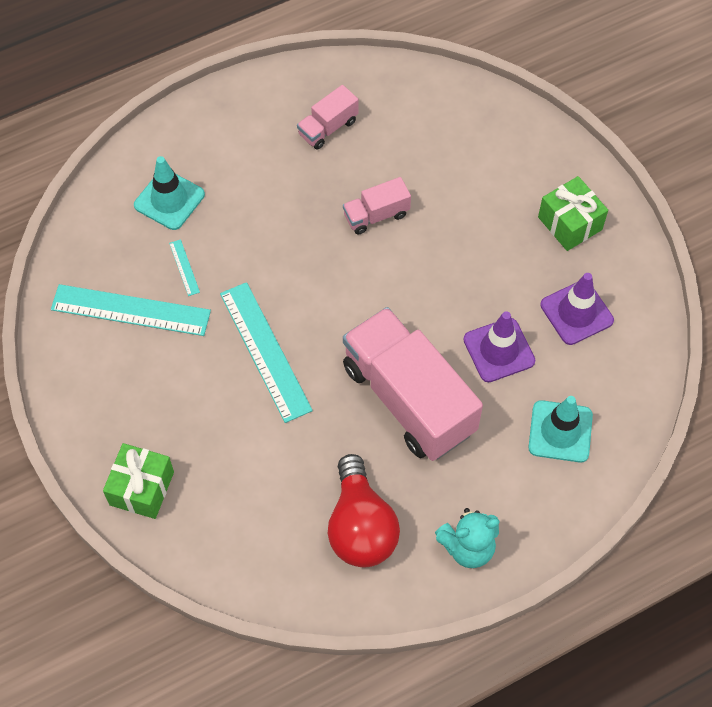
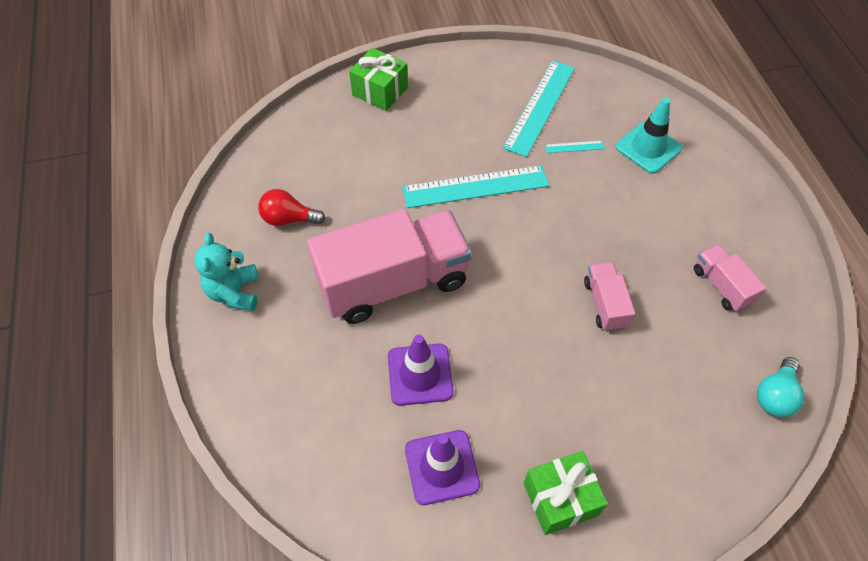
camera: 105 degrees right, 5 degrees down
red light bulb [328,454,400,567] -> red light bulb [258,189,325,226], size x0.59
turquoise traffic cone [529,396,593,463] -> none
none -> turquoise light bulb [757,357,805,418]

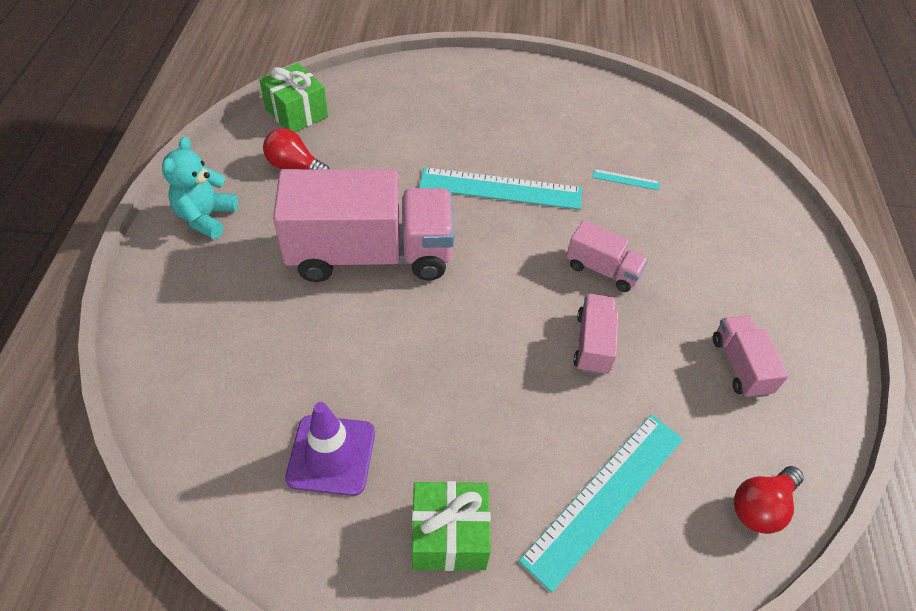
camera: 15 degrees right, 5 degrees down
green gift [349,48,408,111] -> green gift moved to [259,63,328,132]
purple traffic cone [388,335,453,406] -> none
turquoise ruler [503,60,575,157] -> turquoise ruler moved to [519,414,683,593]
turquoise traffic cone [615,98,682,174] -> none
turquoise light bulb [757,357,805,418] -> red light bulb [734,466,804,534]
none -> pink truck [566,220,648,292]

